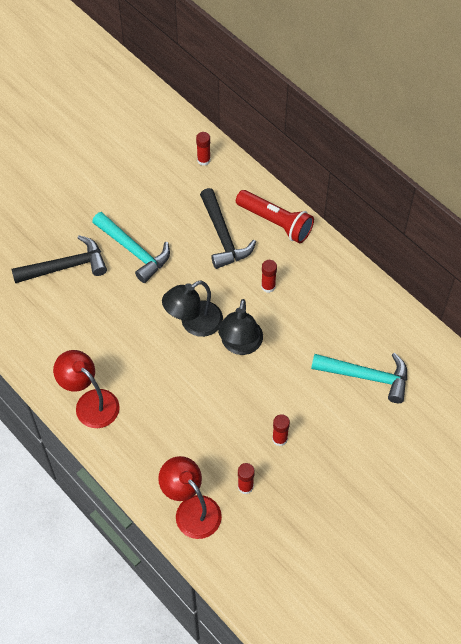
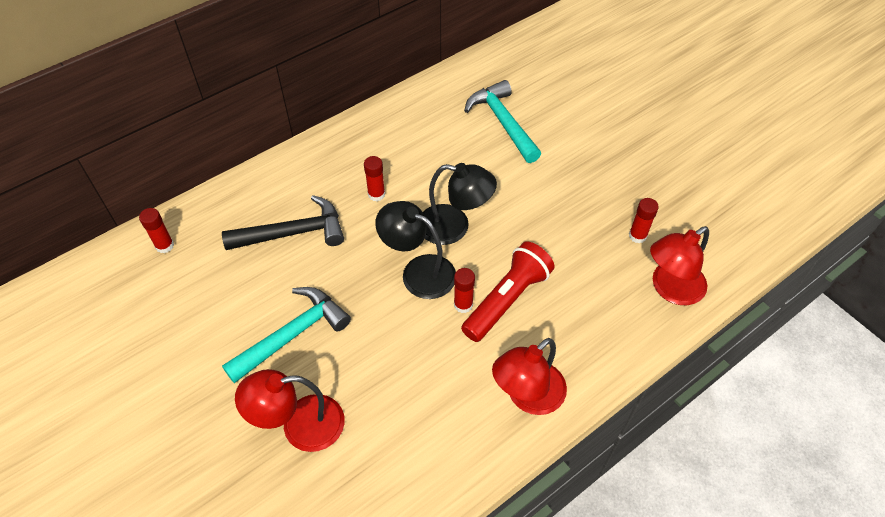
camera: 85 degrees left, 5 degrees down
black hammer [12,235,107,283] -> red lamp [235,369,345,452]
black lamp [162,280,223,337] -> black lamp turned 150 degrees clockwise [375,201,456,299]
red flashlight [236,190,314,243] -> red flashlight moved to [461,241,555,342]
red glue stick [272,414,290,446] -> red glue stick moved to [454,268,475,313]
turquoise hammer [311,353,407,403] -> turquoise hammer turned 45 degrees counterclockwise [464,80,541,163]

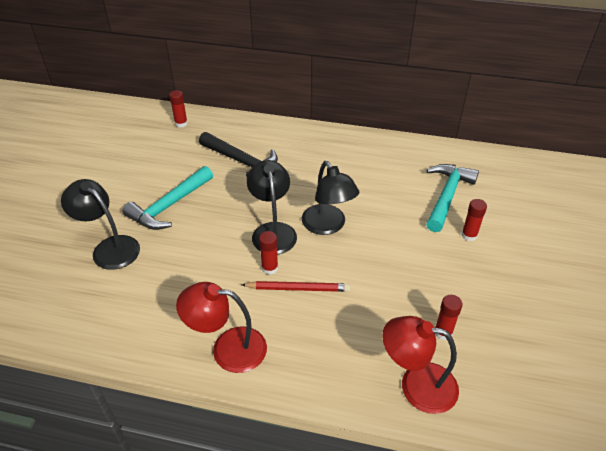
camera: 50 degrees right, 10 degrees down
turquoise hammer [222,287,351,383] -> turquoise hammer turned 120 degrees clockwise [123,166,213,230]
red lamp [235,369,345,452] -> black lamp [61,179,140,270]
red glue stick [364,156,385,201] -> red glue stick moved to [461,199,487,241]
red flashlight [461,241,555,342] -> red pencil [241,281,350,292]

